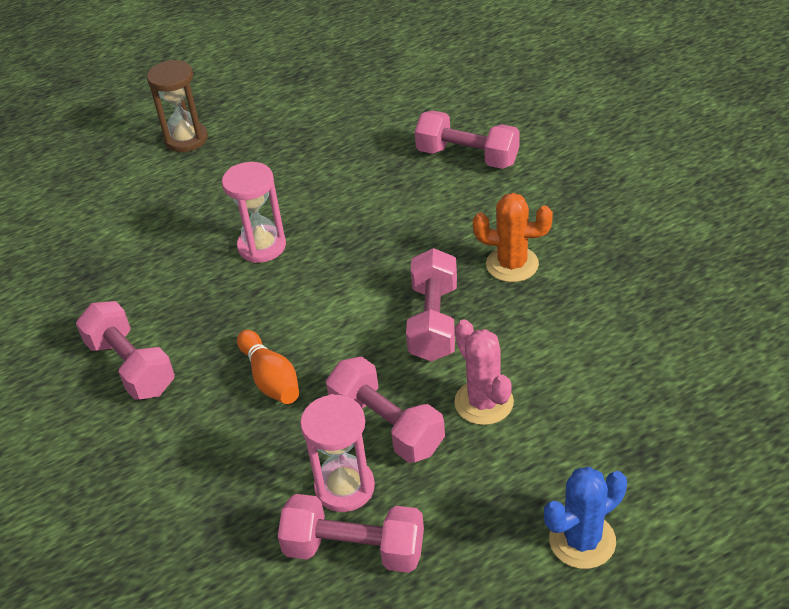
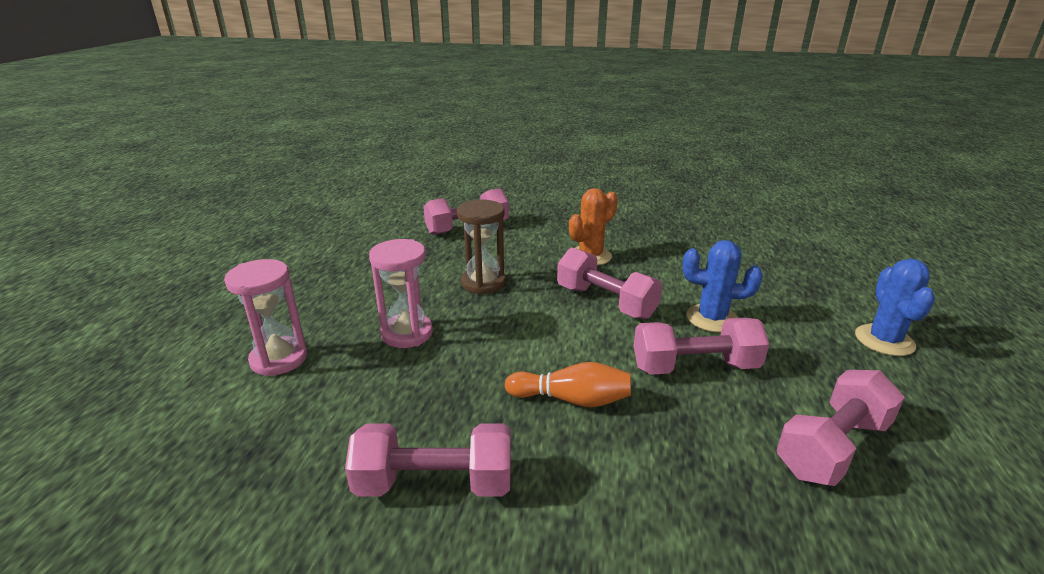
camera: 55 degrees left, 15 degrees down
brown hourglass [147,60,208,152] -> brown hourglass moved to [457,200,506,295]
pink hourglass [300,394,375,512] -> pink hourglass moved to [224,259,307,376]
pink cactus [454,319,514,425] -> blue cactus [683,240,763,332]

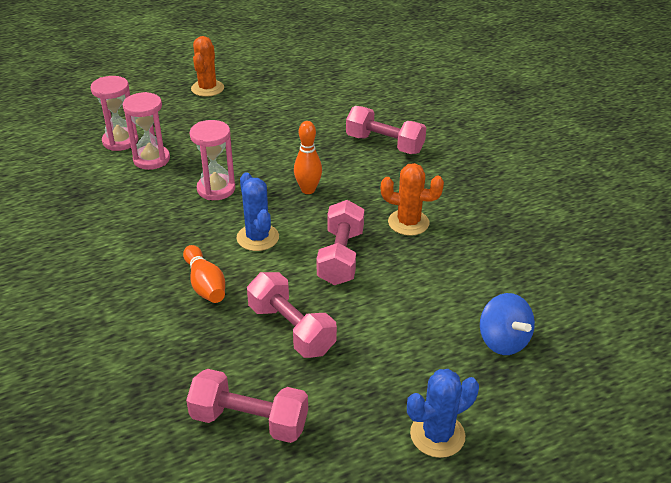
camera: 55 degrees right, 10 degrees up
pink dumbbell [345,424,511,496] -> none
brown hourglass [457,200,506,295] -> orange bowling pin [294,121,322,194]
blue cactus [683,240,763,332] -> blue cactus moved to [236,172,279,251]
none -> pink hourglass [90,76,138,151]
none -> orange cactus [191,36,224,97]
none -> blue spinning top [480,293,535,355]

